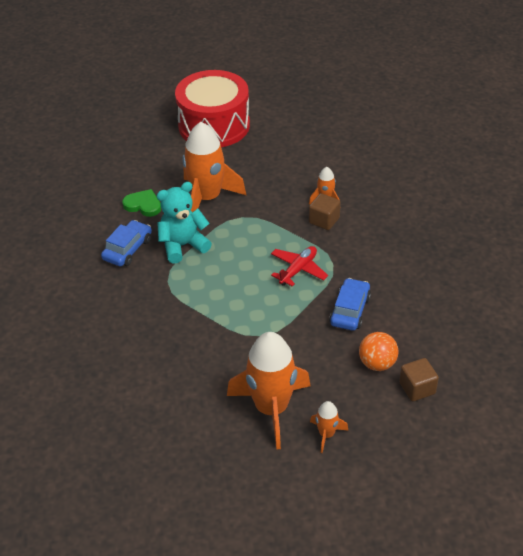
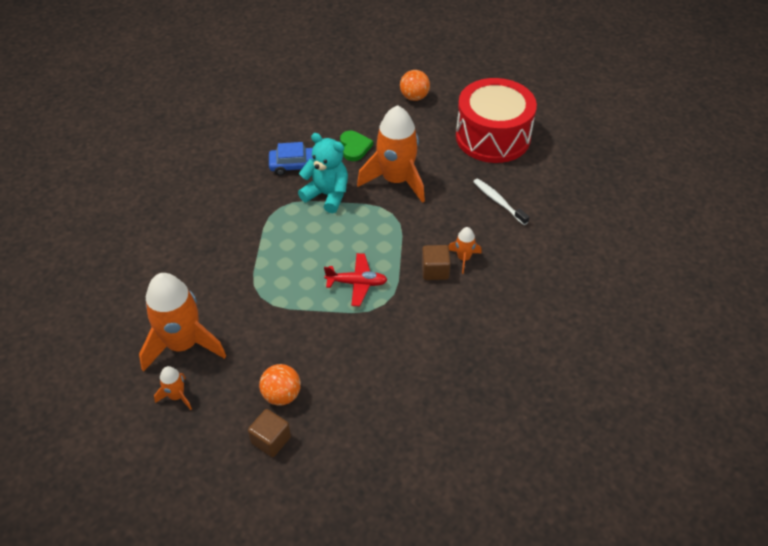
camera: 55 degrees right, 5 degrees up
blue car [329,278,371,331] -> none
none -> orange ball [400,70,430,101]
none -> white toothbrush [473,178,529,225]

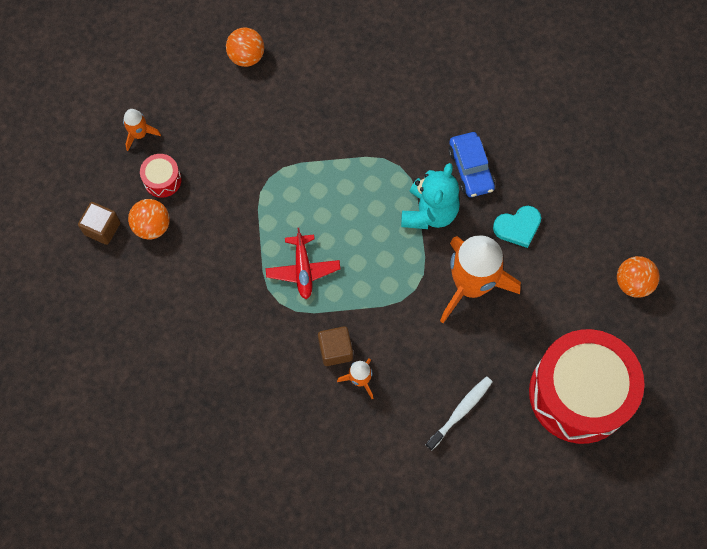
camera: 80 degrees right, 20 degrees up
orange rocket [139,273,226,372] -> none
green heart [340,131,373,161] -> turquoise heart [493,206,541,248]
none -> red drum [140,154,182,198]
none -> orange ball [226,28,264,67]

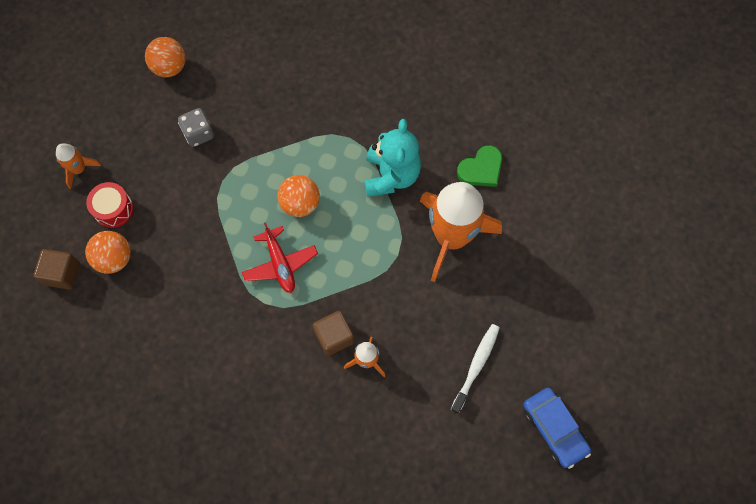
camera: 15 degrees left, 0 degrees up
blue car [448,132,495,197] -> blue car moved to [524,388,591,469]
turquoise heart [493,206,541,248] -> green heart [457,145,502,187]
red drum [529,329,645,444] -> none
orange ball [617,256,660,298] -> orange ball moved to [278,175,320,217]
none -> grey dice [178,108,214,147]

